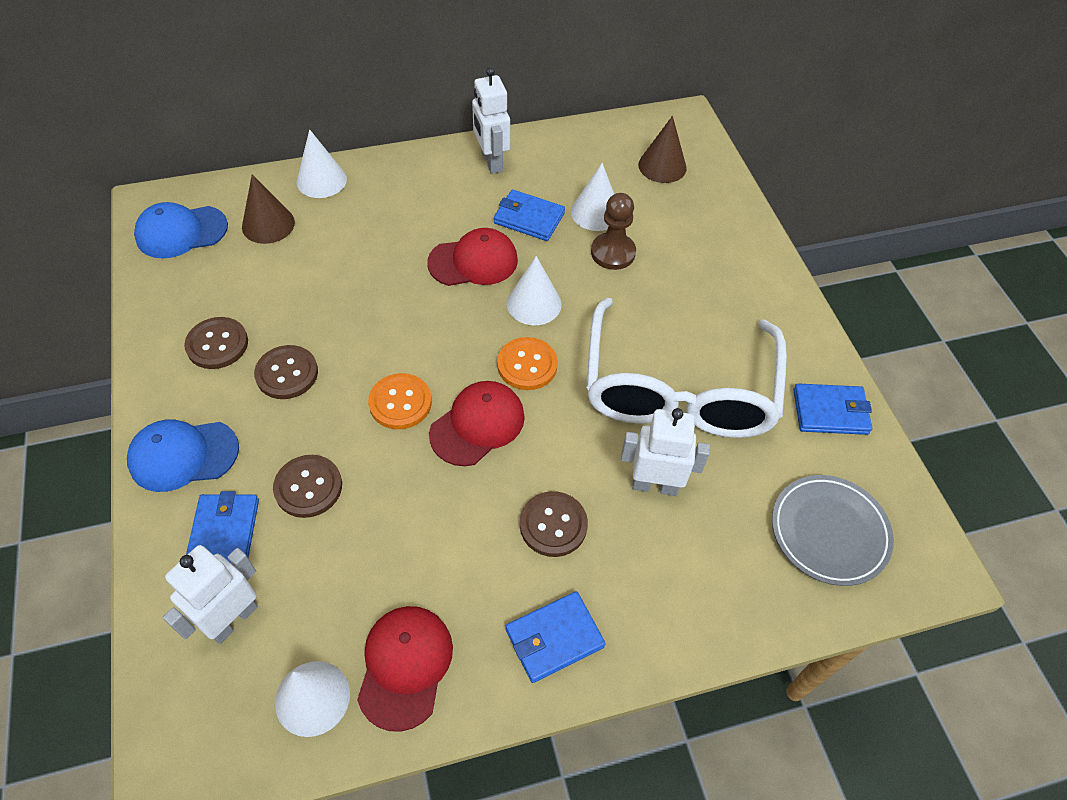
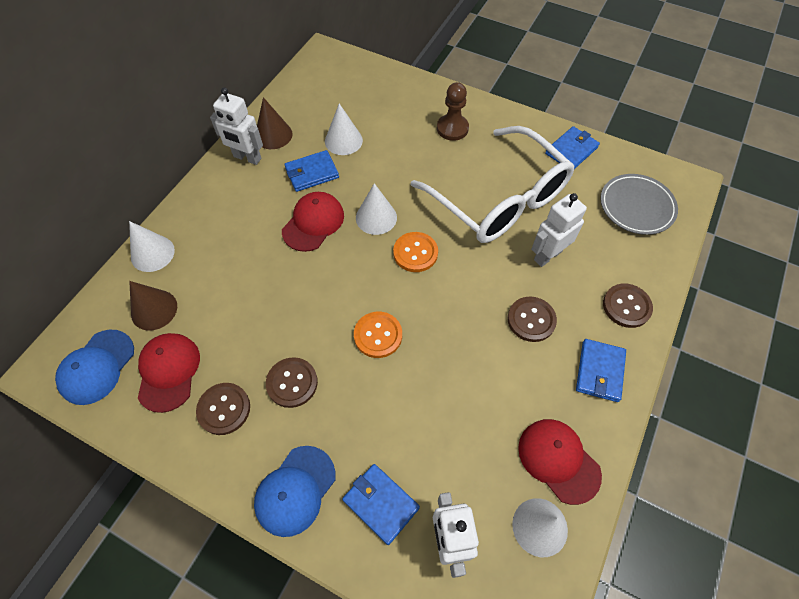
camera: 45 degrees left, 5 degrees up
brown button [273,455,342,518] -> brown button moved to [603,283,653,328]
red cap [429,381,525,466] -> red cap moved to [138,333,200,413]
brown pawn [591,193,636,270] -> brown pawn moved to [437,82,469,141]
brown cone [638,116,687,183] -> brown cone moved to [257,97,293,149]

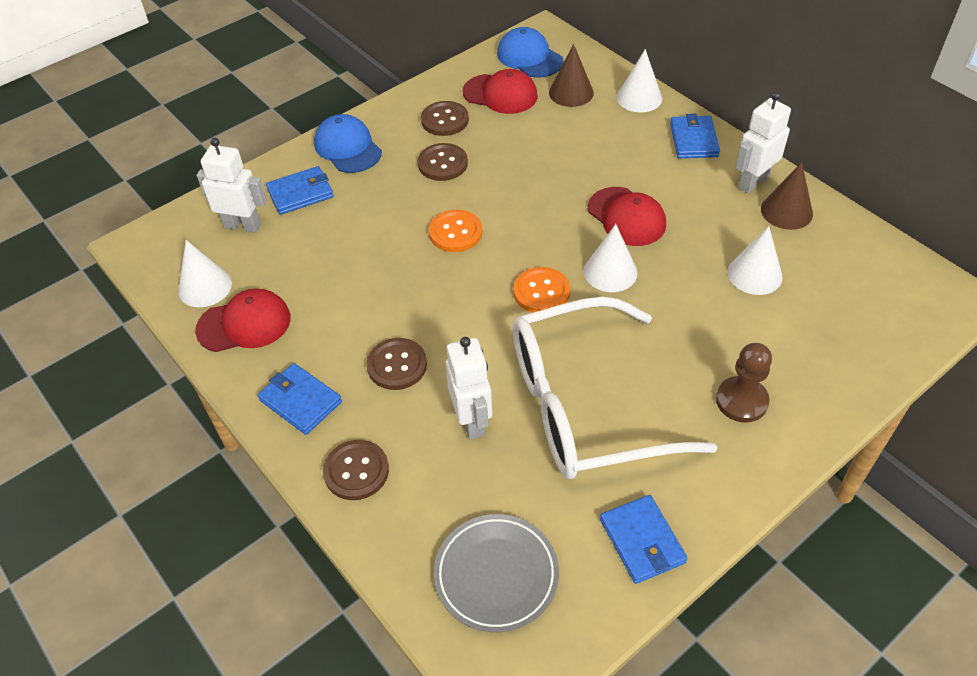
camera: 115 degrees right, 10 degrees down
blue wallet [284,150,339,192] -> blue wallet moved to [670,114,720,158]

